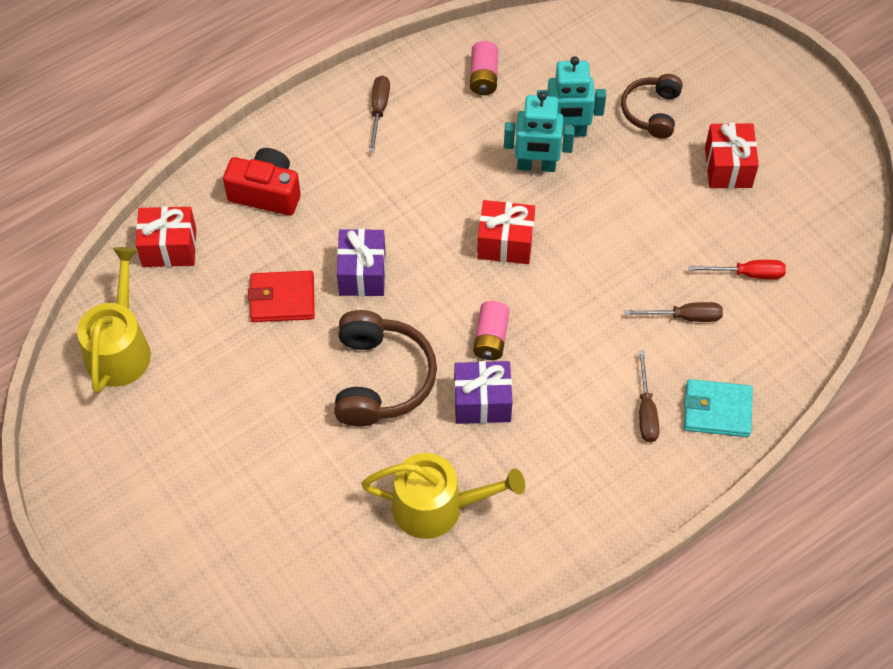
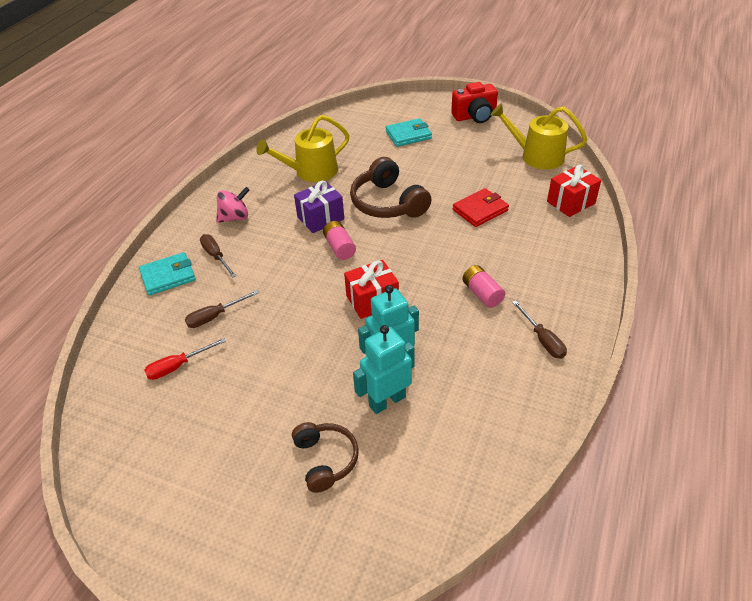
camera: 150 degrees right, 15 degrees down
yellow watering can [77,247,151,393] -> yellow watering can turned 135 degrees clockwise [491,103,587,170]
red camera [223,148,301,216] -> red camera moved to [451,82,498,123]
purple gift [337,229,385,296] -> none
pink battery [470,41,498,95] -> pink battery moved to [462,265,505,308]
red gift [705,123,759,189] -> none
none -> pink spinning top [216,187,250,223]
none -> turquoise wallet [386,118,432,147]

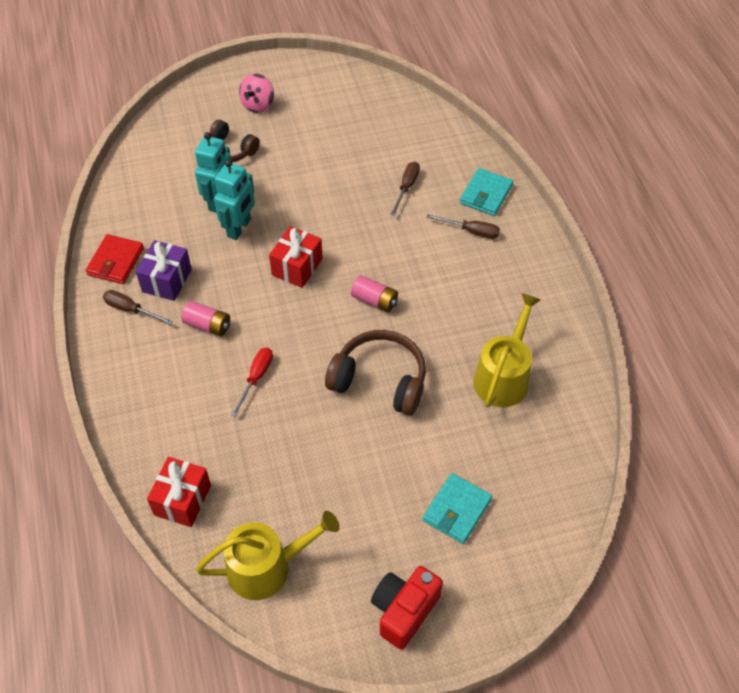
camera: 140 degrees right, 10 degrees up
red screwdriver [144,338,226,380] -> red screwdriver moved to [231,348,273,417]
pink spinning top [216,187,250,223] -> pink spinning top moved to [239,74,274,113]
purple gift [294,181,344,233] -> purple gift moved to [136,240,192,301]
red wallet [452,188,509,227] -> red wallet moved to [86,234,144,284]

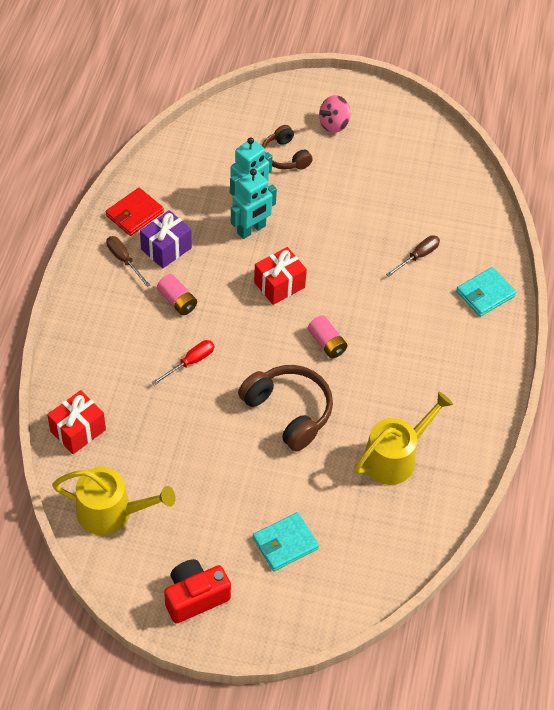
camera: 25 degrees right, 0 degrees up
brown screwdriver [426,214,500,239] -> none

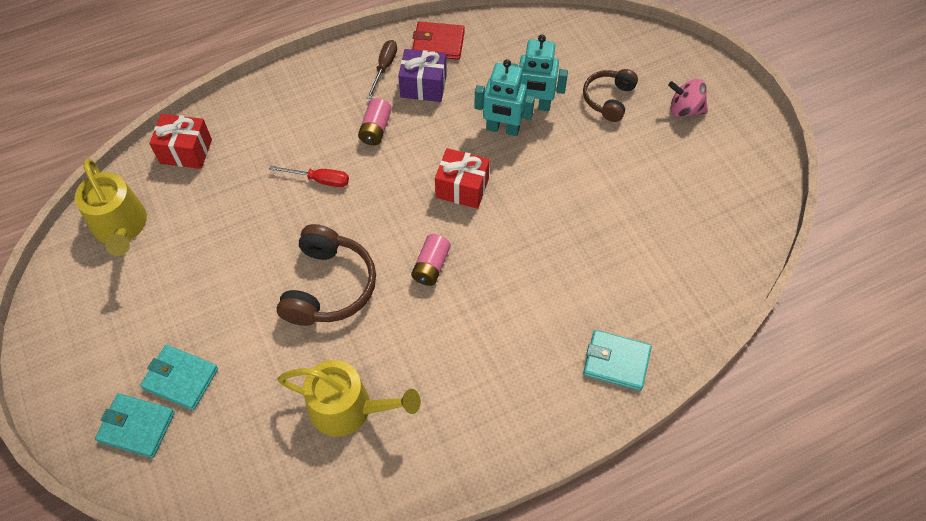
camera: 55 degrees right, 5 degrees up
red camera [164,559,231,624] -> none
brown screwdriver [386,235,440,277] -> none
none -> turquoise wallet [95,393,175,458]

